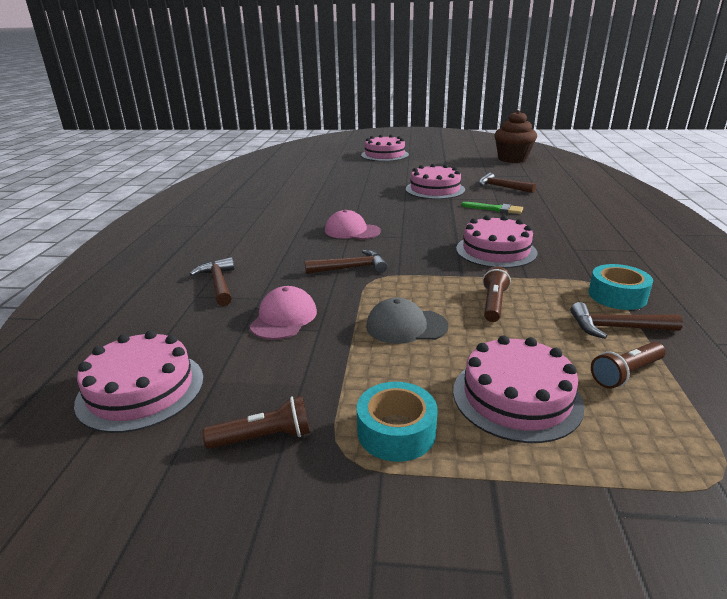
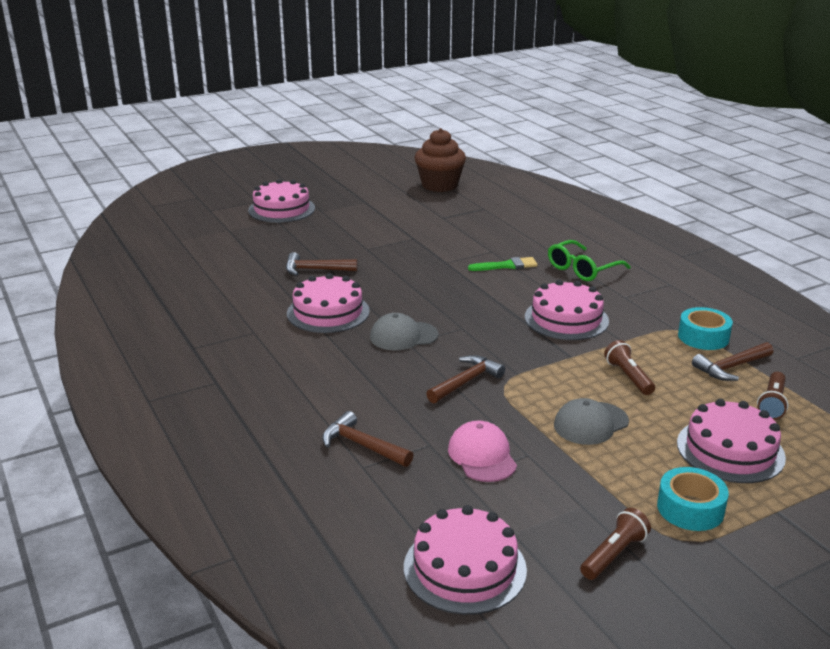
camera: 35 degrees left, 0 degrees up
pink cap [325,210,381,240] -> grey cap [370,313,439,350]
pink cake [406,164,465,199] -> pink cake moved to [287,273,370,333]
brown hammer [479,173,536,193] -> brown hammer moved to [286,252,357,276]
none -> green glasses [548,240,631,281]

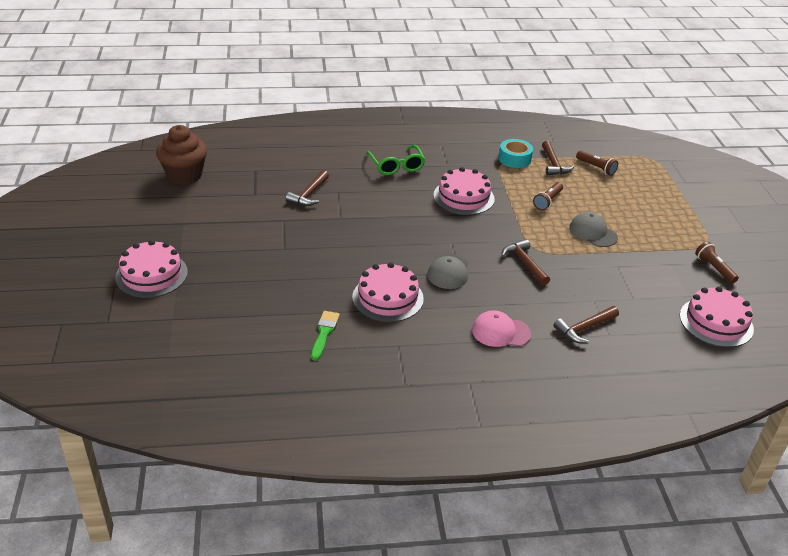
camera: 70 degrees left, 10 degrees up
brown hammer [286,252,357,276] -> brown hammer moved to [286,170,329,206]
pink cap [448,420,517,482] -> pink cap moved to [472,310,531,347]
green brush [468,257,538,271] -> green brush moved to [311,311,340,361]
grey cap [554,398,629,445] -> grey cap turned 150 degrees clockwise [569,212,618,247]
brown flashlight [604,340,655,395] -> brown flashlight turned 60 degrees counterclockwise [533,182,563,210]
turquoise tape [657,467,729,531] -> none
pink cake [677,399,786,483] -> none

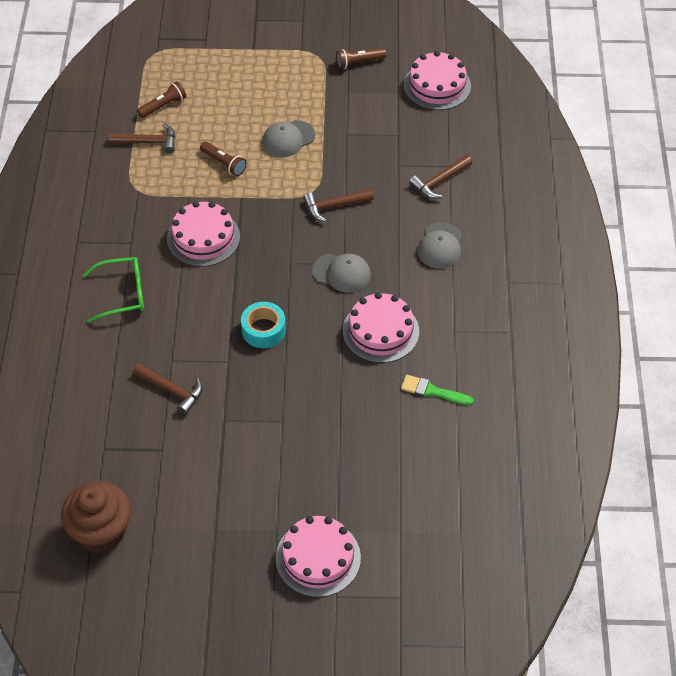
camera: 80 degrees left, 15 degrees up
pink cap [472,310,531,347] -> grey cap [418,222,462,269]
turquoise tape [499,139,533,168] -> turquoise tape moved to [241,302,286,348]
brown hammer [553,306,619,344] -> brown hammer turned 75 degrees clockwise [409,155,472,199]

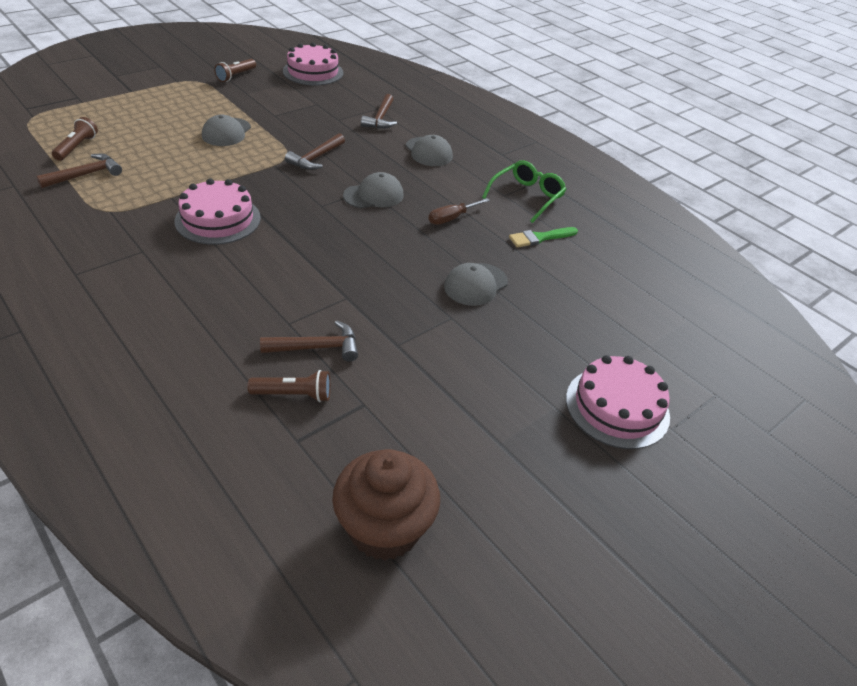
camera: 45 degrees left, 10 degrees down
green glasses [83,257,144,323] -> green glasses moved to [482,160,566,223]
brown flashlight [200,141,247,176] -> brown flashlight moved to [247,370,331,402]
turquoise tape [241,302,286,348] -> none
pink cake [343,292,419,363] -> brown screwdriver [429,198,490,225]
none -> grey cap [444,263,508,306]

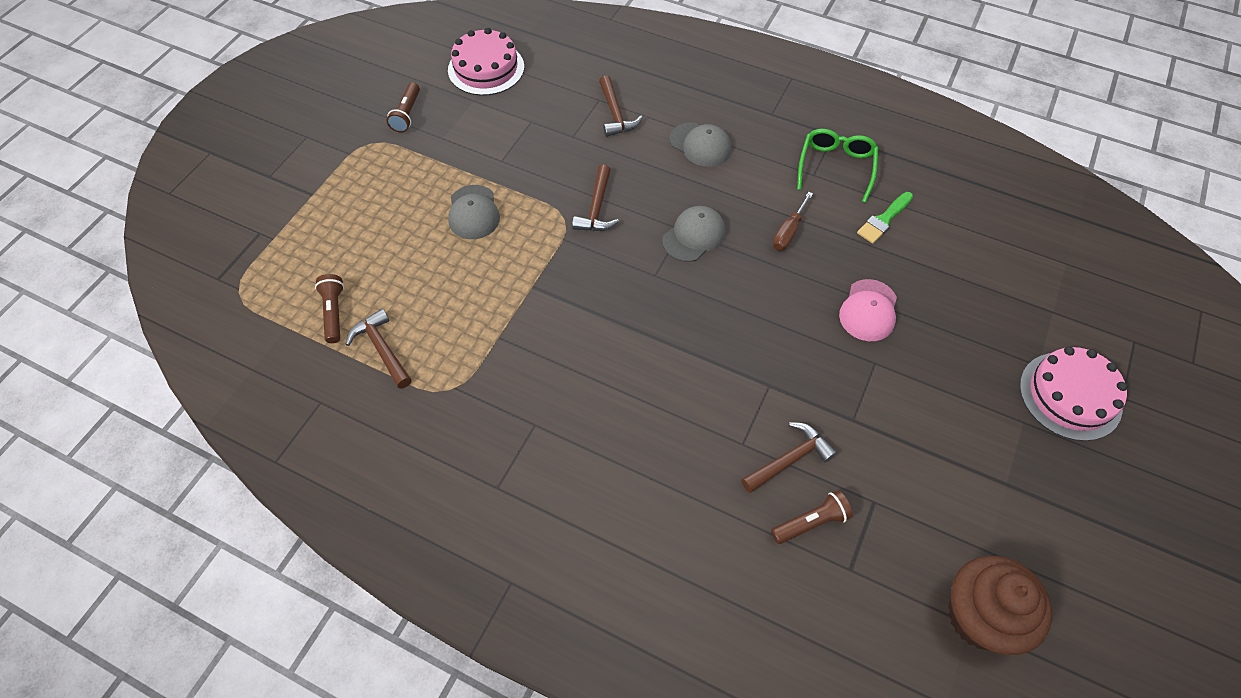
camera: 20 degrees left, 15 degrees up
brown hammer [36,154,122,188] -> brown hammer turned 60 degrees counterclockwise [346,309,412,389]
pink cake [175,178,261,245] -> none
grey cap [444,263,508,306] -> pink cap [839,279,897,341]

